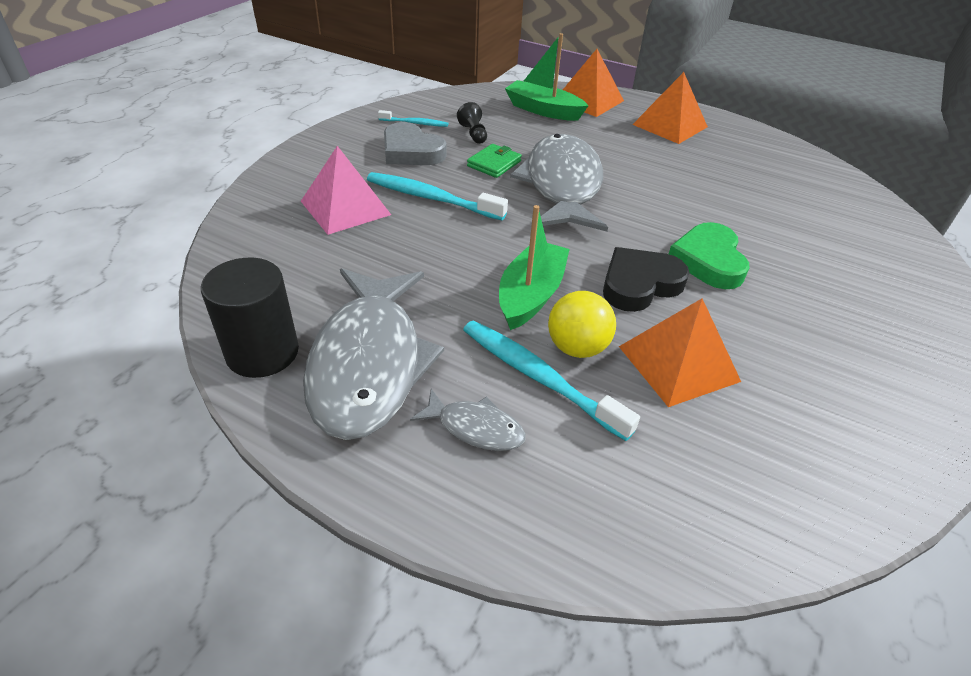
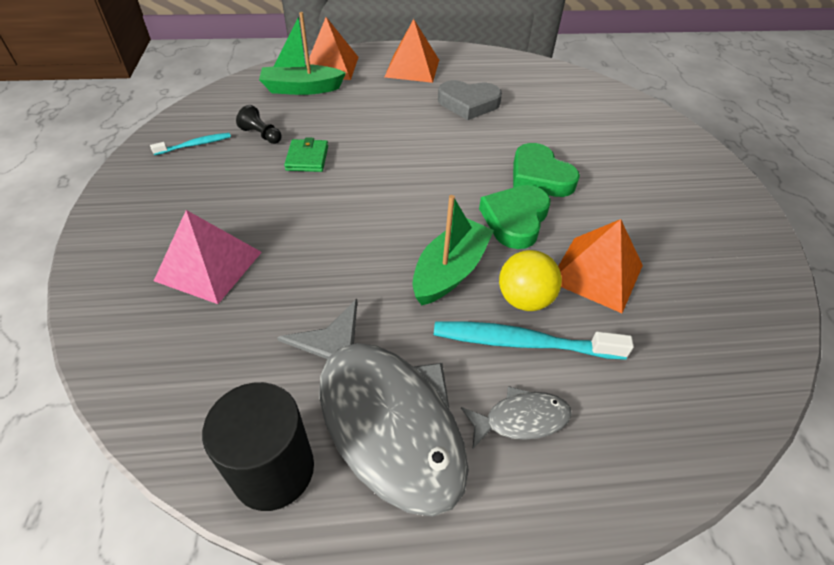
camera: 35 degrees left, 5 degrees up
turquoise toothbrush [367,172,508,220] -> none
grey heart [384,122,447,165] -> grey heart moved to [438,80,502,120]
green boat [499,205,570,330] -> green boat turned 45 degrees clockwise [413,195,494,305]
grey fish [510,134,608,232] -> none
black heart [603,247,690,312] -> green heart [479,185,550,249]

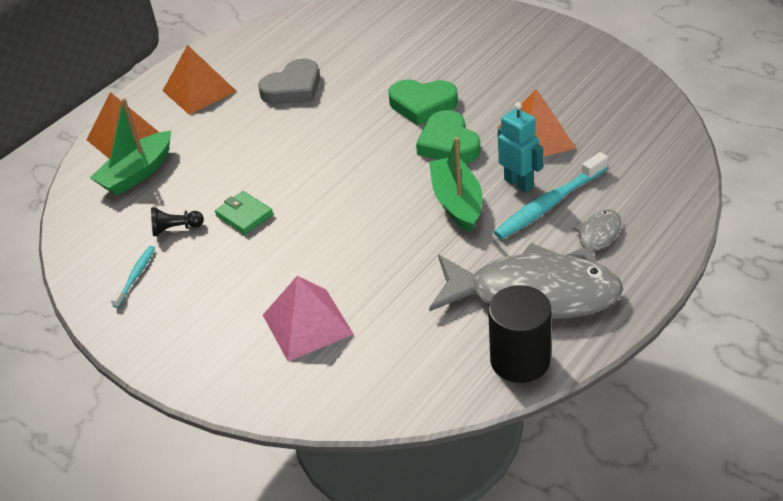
camera: 40 degrees left, 5 degrees down
yellow ball [499,250,562,311] -> turquoise robot [498,102,543,192]

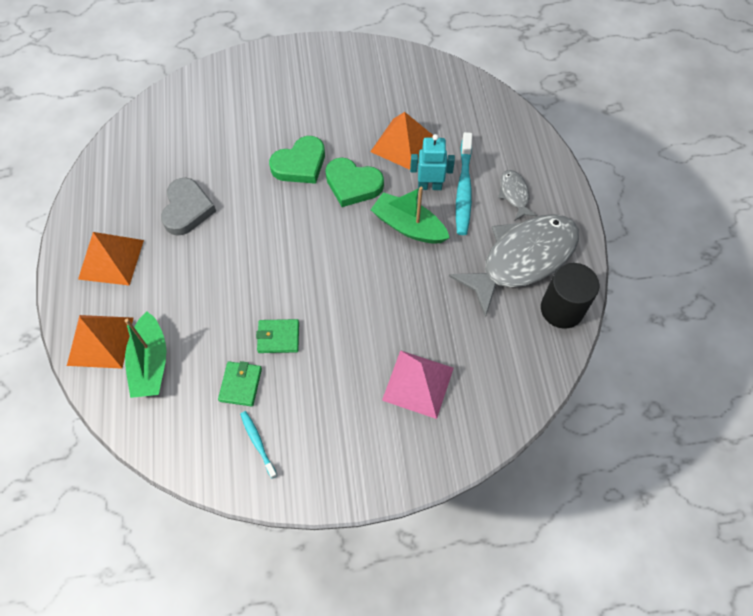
camera: 50 degrees left, 20 degrees up
black pawn [151,207,204,236] -> green wallet [218,361,262,406]

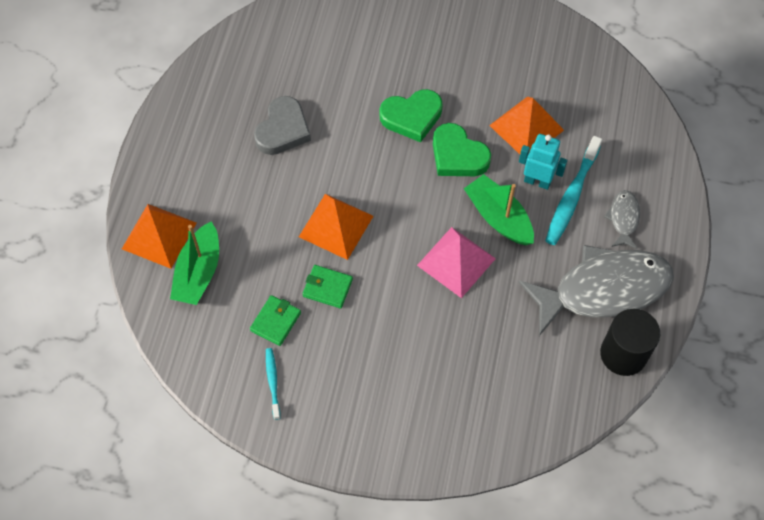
camera: 20 degrees right, 0 degrees up
orange pyramid [78,232,144,286] -> orange pyramid moved to [299,194,373,260]
pink pyramid [382,350,454,419] -> pink pyramid moved to [417,227,496,298]

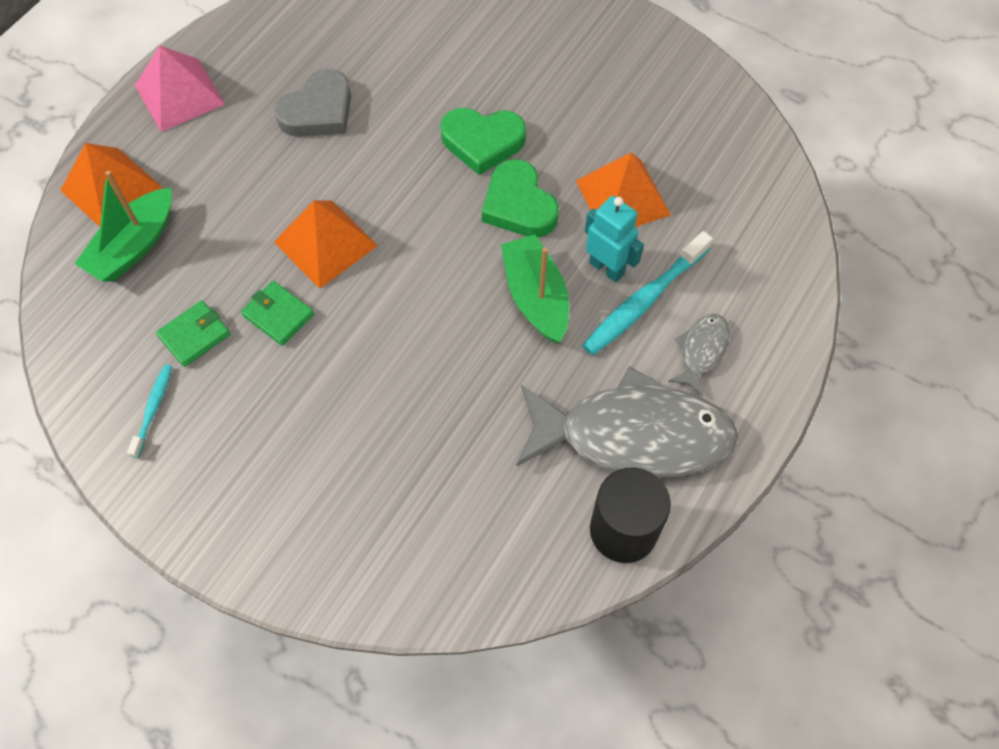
camera: 20 degrees right, 0 degrees up
pink pyramid [417,227,496,298] -> pink pyramid moved to [135,46,225,132]

